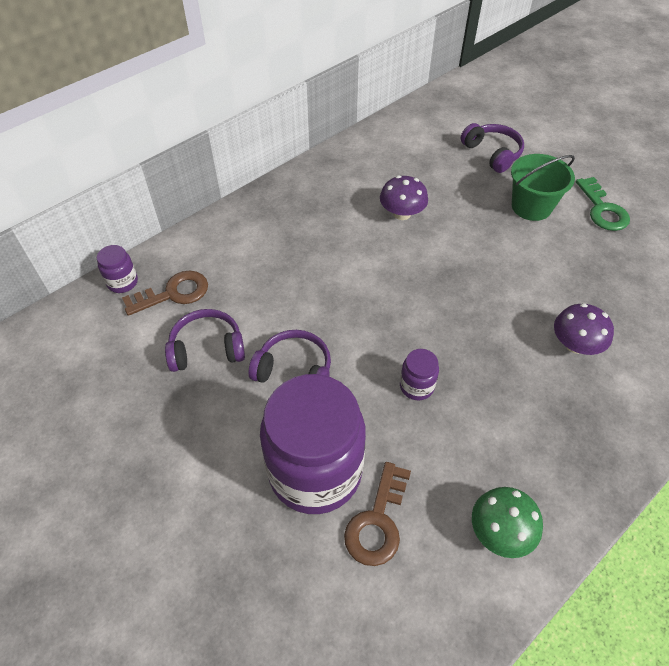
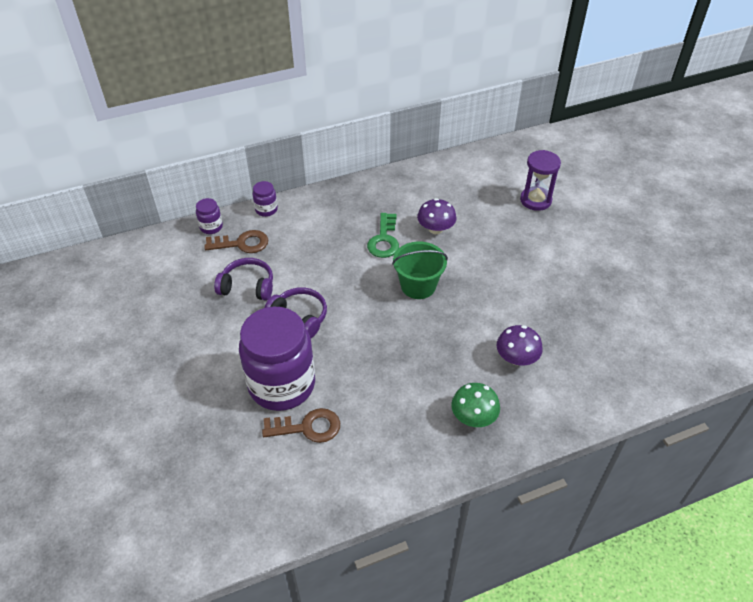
camera: 20 degrees right, 5 degrees down
brown key [344,462,411,566] -> brown key turned 135 degrees counterclockwise [262,408,340,443]
purple jar [400,349,439,400] -> purple jar moved to [252,181,278,217]
purple headphones [461,123,524,173] -> purple hourglass [520,150,561,211]
green mushroom [472,487,543,558] -> green mushroom moved to [451,383,500,427]
green bucket [511,154,575,221] -> green bucket moved to [392,242,448,299]
green key [576,177,630,231] -> green key moved to [367,213,399,258]

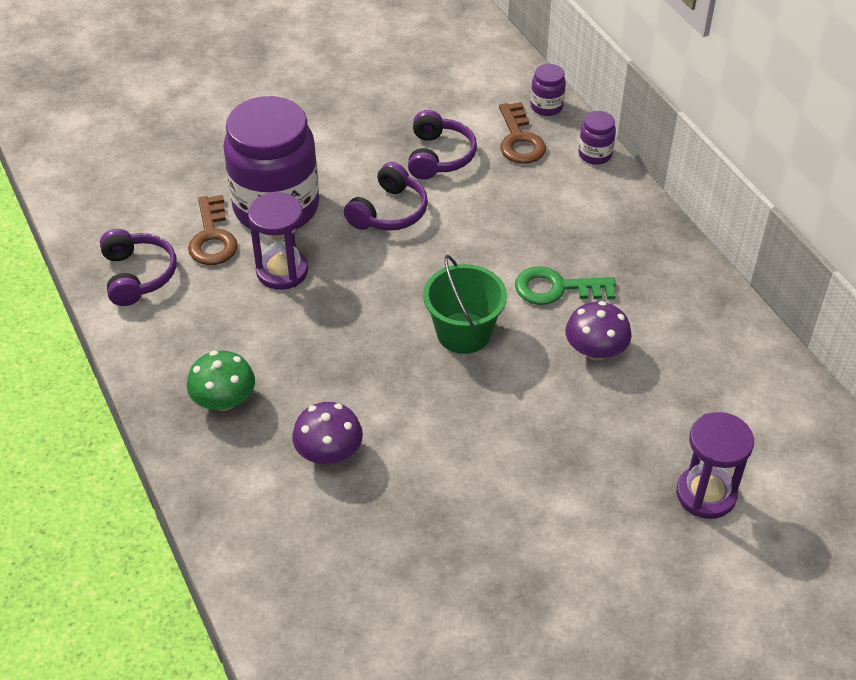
camera: 85 degrees right, 0 degrees up
none -> purple headphones [100,229,177,306]
none -> purple hourglass [248,192,308,290]

